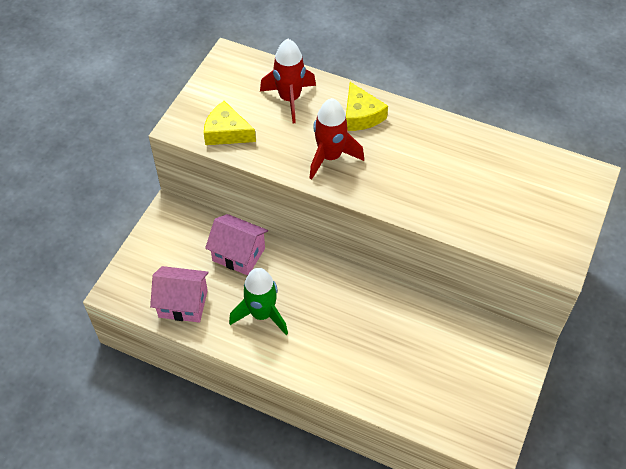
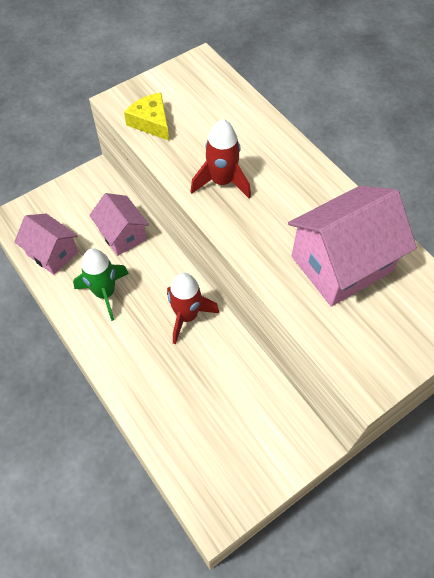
camera: 30 degrees right, 5 degrees up
red rocket [260,39,316,124] -> red rocket moved to [167,273,219,344]
yellow cheese [346,82,388,131] -> none
none -> pink house [288,186,417,306]

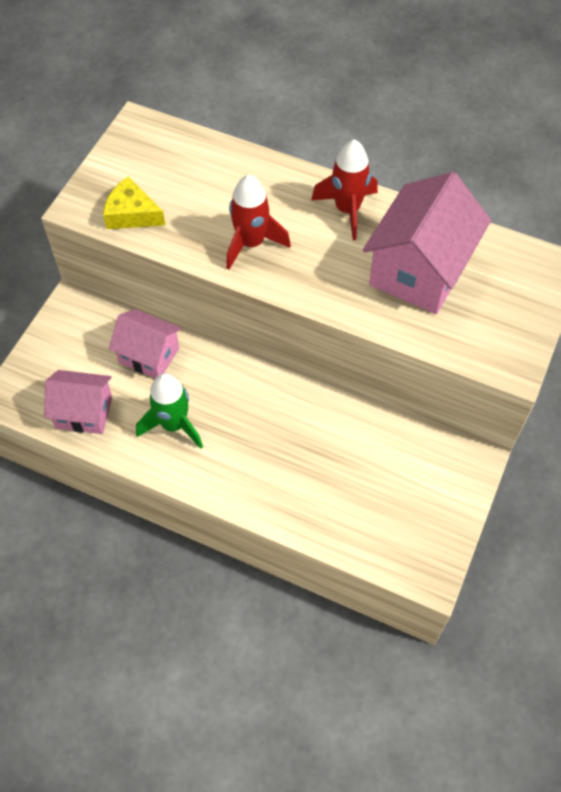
camera: 30 degrees left, 0 degrees up
red rocket [167,273,219,344] -> red rocket moved to [311,140,378,240]

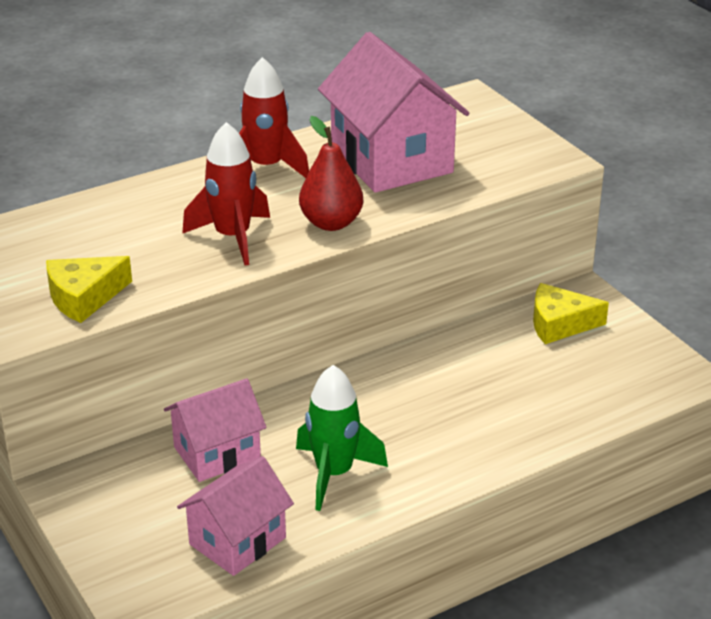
camera: 55 degrees left, 25 degrees down
none -> red pear [299,116,363,231]
none -> yellow cheese [533,283,609,344]

